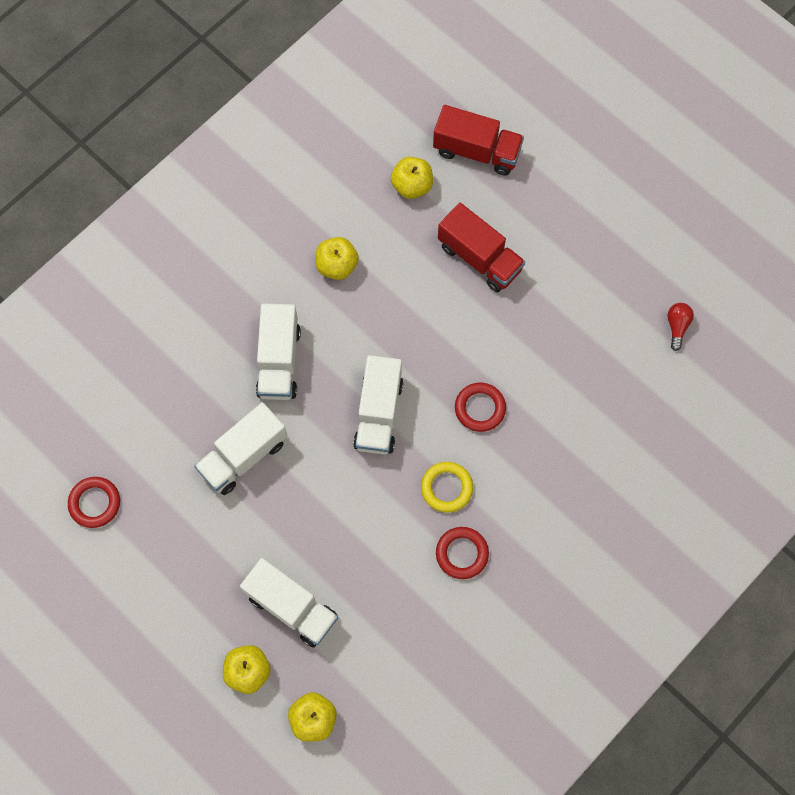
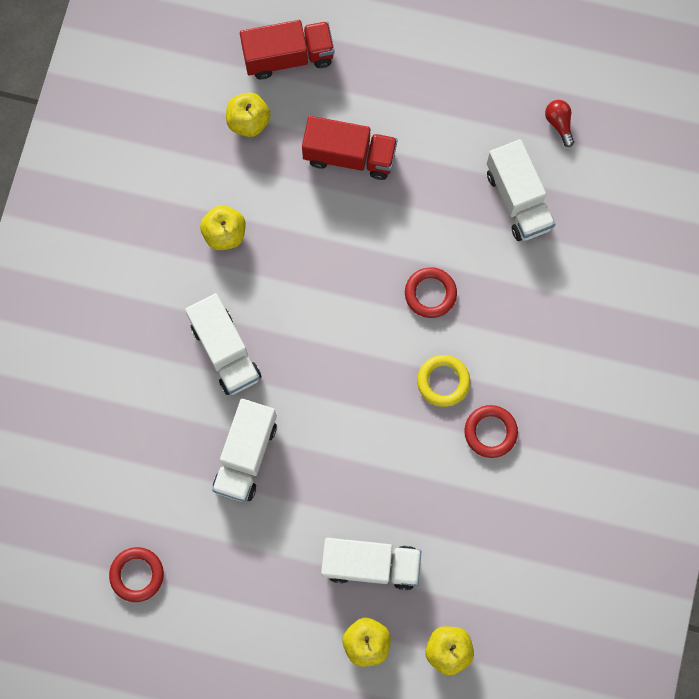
camera: 30 degrees left, 5 degrees up
white truck [353,355,403,455] -> white truck moved to [487,139,555,241]

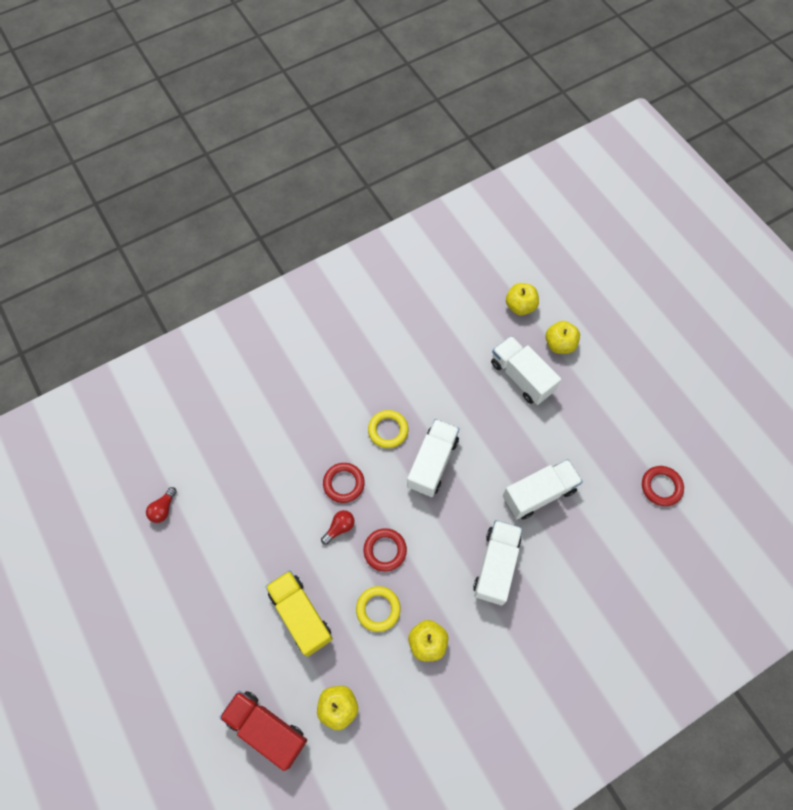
camera: 135 degrees left, 10 degrees down
red truck [302,116,398,180] -> yellow truck [265,570,333,657]
red ring [464,405,518,458] -> red ring moved to [363,528,407,572]
white truck [487,139,555,241] -> white truck moved to [407,419,459,497]
none -> red light bulb [321,510,355,545]
none -> yellow ring [356,586,401,632]

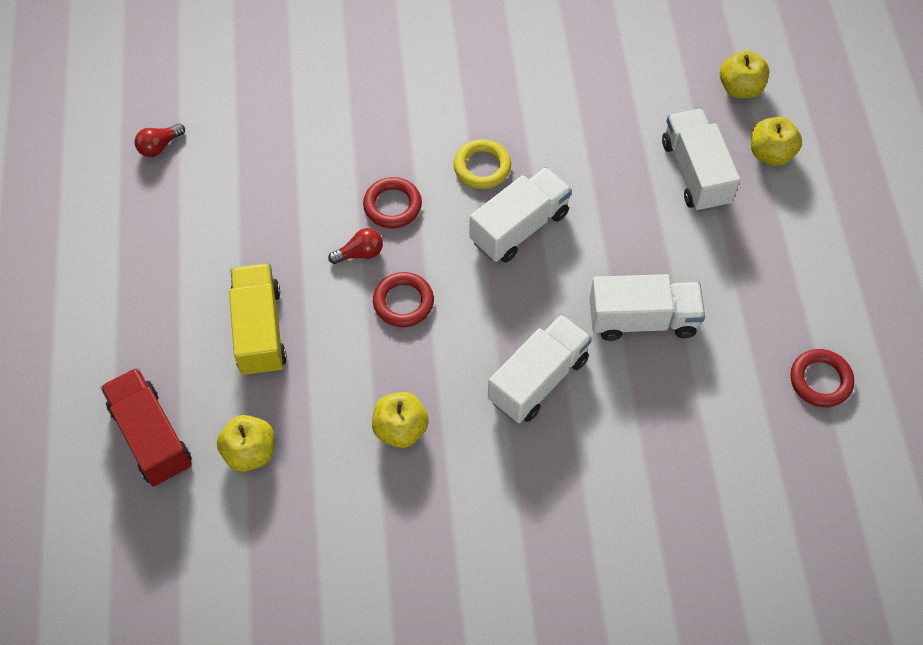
camera: 25 degrees right, 5 degrees down
yellow ring [356,586,401,632] -> none

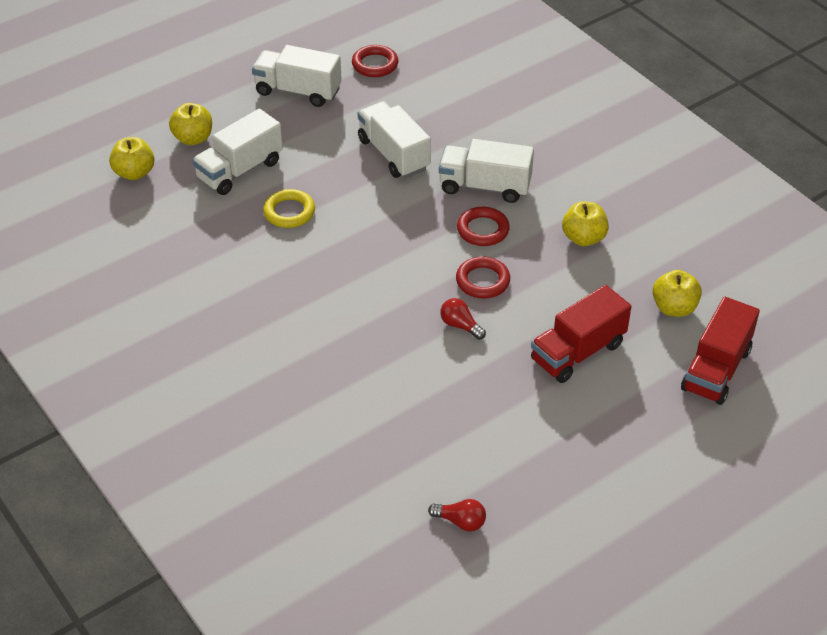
camera: 120 degrees left, 15 degrees down
yellow truck [229,263,287,376] -> red truck [531,285,631,383]
red ring [363,177,422,228] -> red ring moved to [457,207,510,246]
yellow ring [454,139,511,189] -> yellow ring moved to [263,189,315,228]
white truck [469,167,572,263] -> white truck moved to [252,45,342,107]

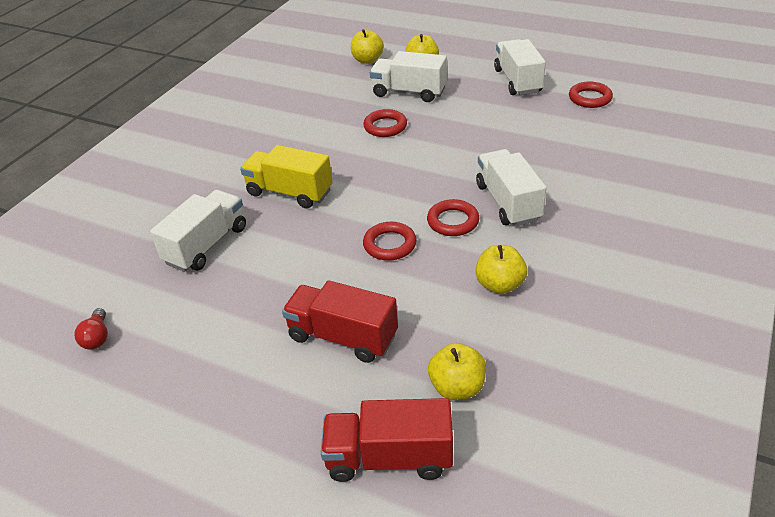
camera: 65 degrees right, 5 degrees down
yellow ring [263,189,315,228] -> red ring [363,109,407,137]
white truck [358,101,431,178] -> white truck moved to [150,190,246,272]
red light bulb [440,298,486,340] -> none
none -> yellow truck [240,145,333,209]

